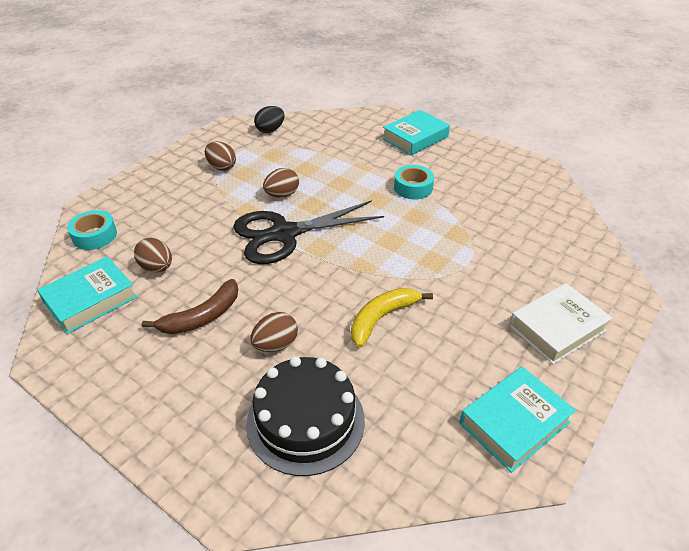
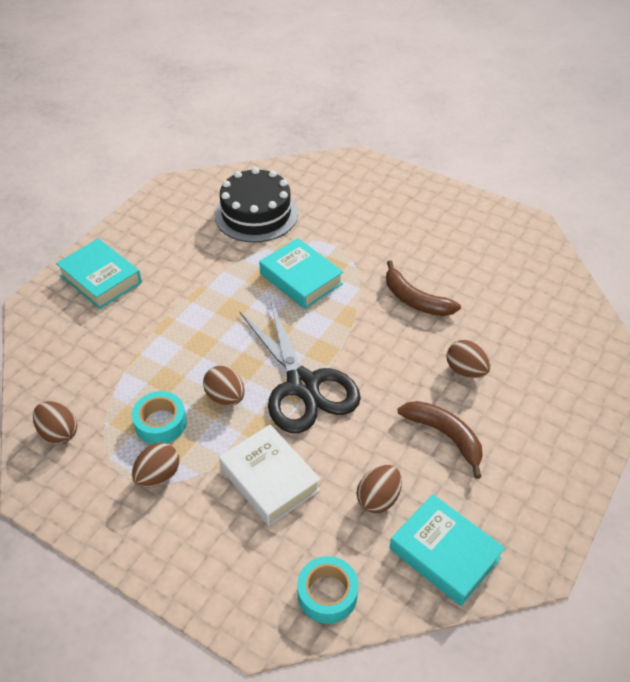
camera: 95 degrees left, 5 degrees up
black cake [246,356,365,476] -> black cake moved to [215,167,298,242]
black egg [254,106,285,133] -> brown egg [33,401,77,444]
yellow banana [351,288,433,348] -> brown banana [386,260,461,316]
turquoise tape [394,165,434,200] -> turquoise tape moved to [132,391,187,444]
turquoise book [460,367,576,473] -> turquoise book moved to [259,238,343,309]
white book [509,283,612,365] -> white book moved to [219,425,321,526]

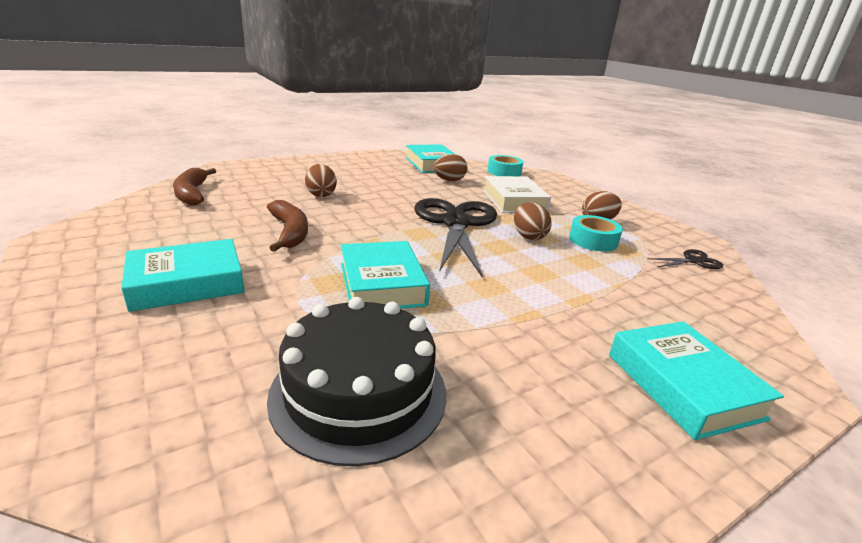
camera: 155 degrees left, 20 degrees down
brown egg [33,401,77,444] -> black scissors [647,249,723,269]
brown banana [398,401,483,479] -> brown banana moved to [173,168,216,206]
none -> turquoise book [121,239,244,312]

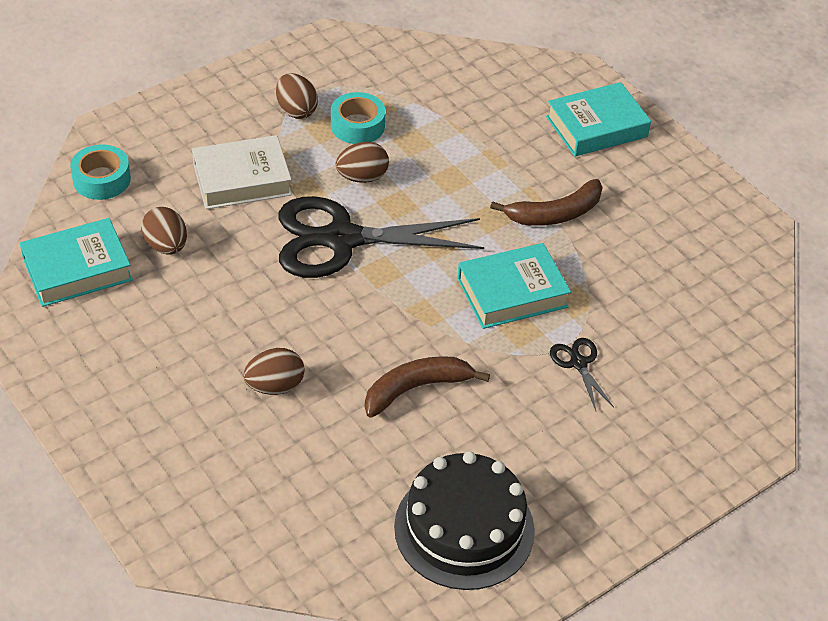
camera: 95 degrees left, 20 degrees up
turquoise book [121,239,244,312] -> none
brown banana [173,168,216,206] -> brown banana moved to [490,179,603,226]
black cake [267,297,446,467] -> black cake moved to [394,451,535,590]
black scissors [647,249,723,269] -> black scissors moved to [550,338,614,410]

